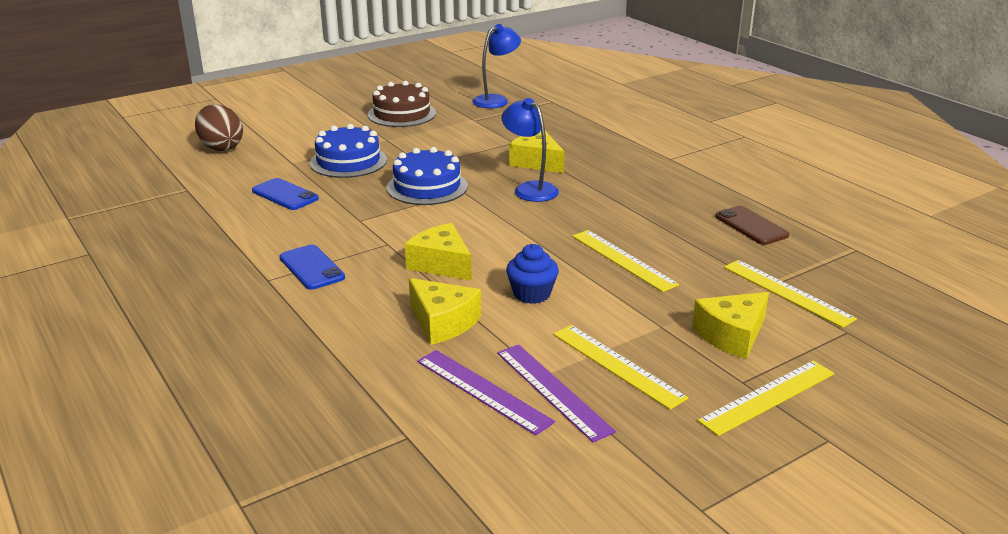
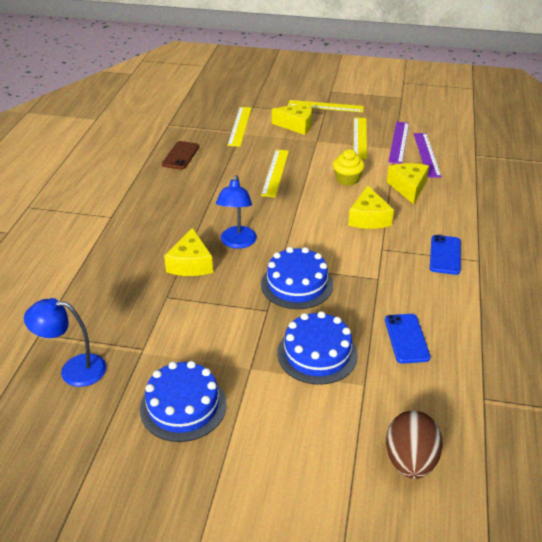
camera: 135 degrees left, 10 degrees up
brown cake [368,81,436,127] -> blue cake [140,361,227,442]
blue cupcake [506,244,559,304] -> yellow cupcake [333,149,365,186]

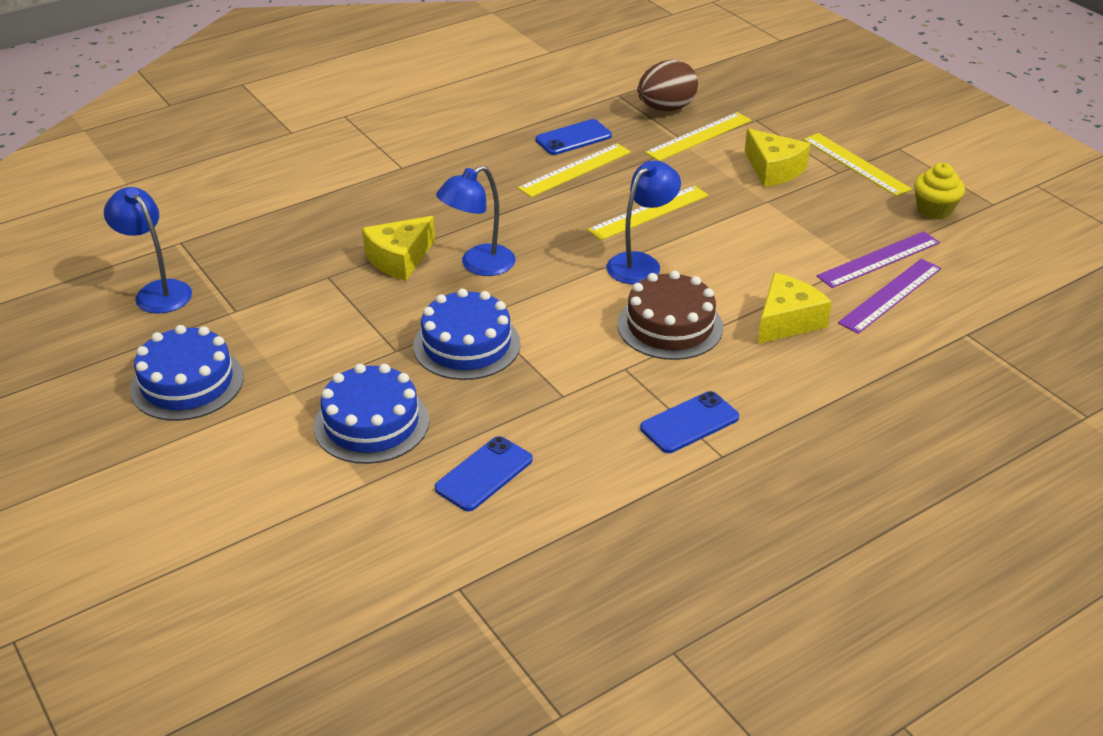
camera: 45 degrees right, 0 degrees up
brown phone [162,141,199,170] -> blue phone [536,119,612,155]
yellow cupcake [333,149,365,186] -> yellow cupcake moved to [914,163,965,219]
yellow cheese [348,185,394,229] -> brown cake [618,271,723,360]
yellow ruler [353,117,367,159] -> yellow ruler moved to [518,143,631,197]
brown egg [386,411,443,479] -> brown egg moved to [637,60,698,111]
none -> blue lamp [606,161,681,284]

